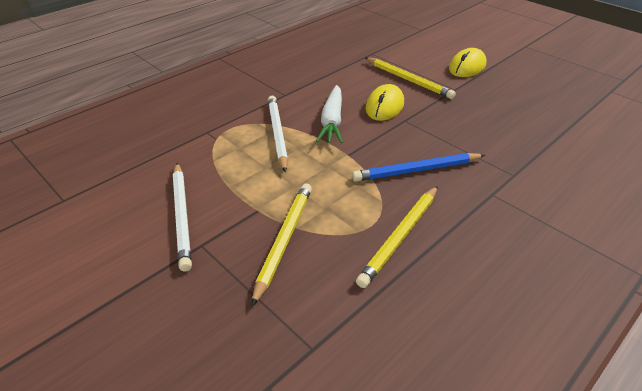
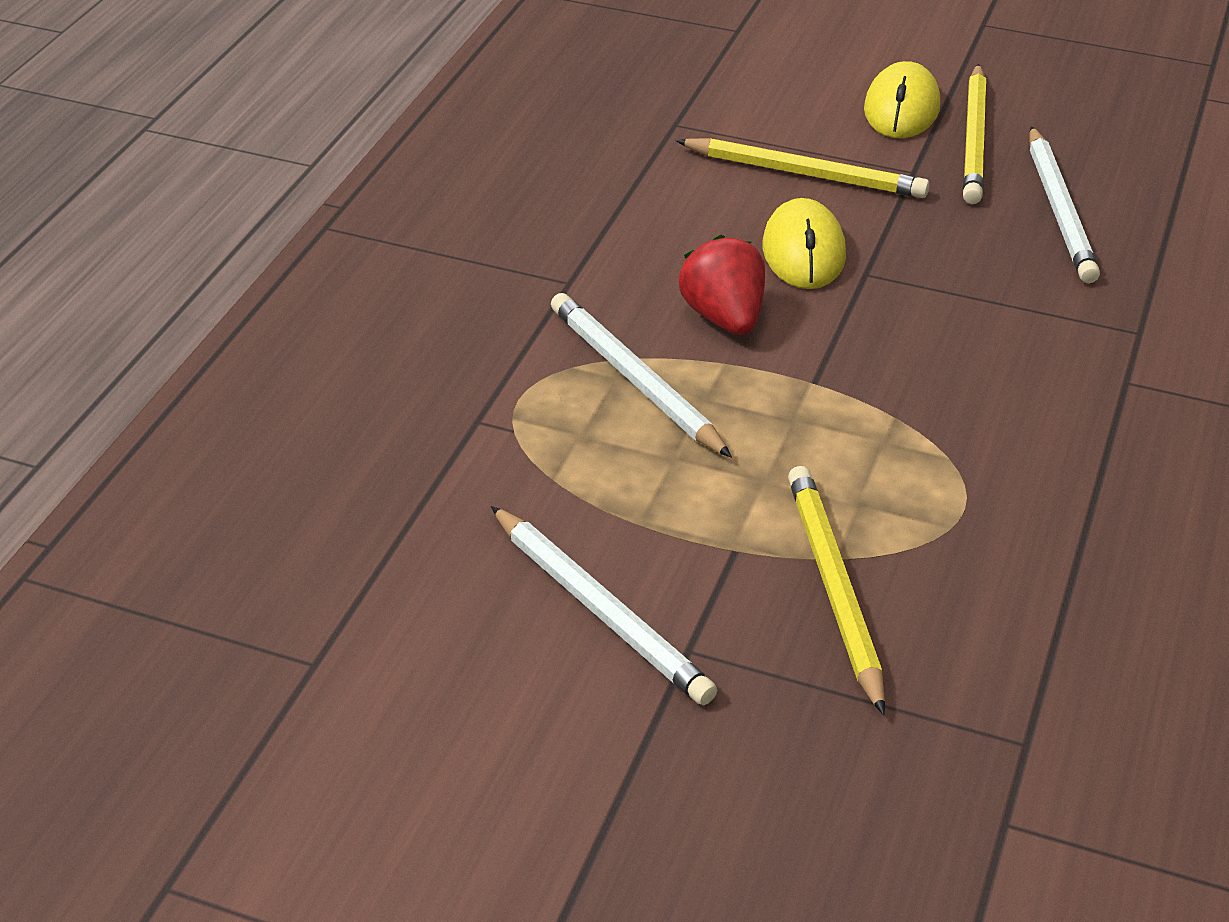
camera: 25 degrees left, 0 degrees up
white carrot [316,85,343,143] -> red strawberry [679,235,765,335]
blue pencil [352,153,485,182] -> none
yellow pencil [356,186,438,288] -> yellow pencil moved to [963,64,986,204]
none -> white pencil [1030,126,1100,283]

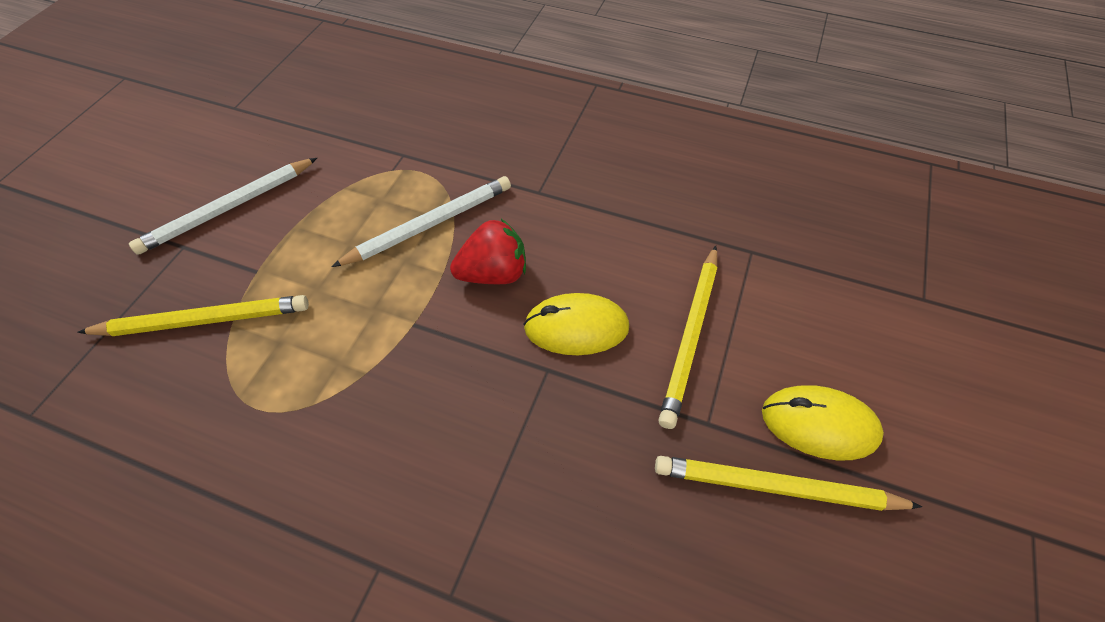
camera: 90 degrees right, 15 degrees up
white pencil [1030,126,1100,283] -> none

